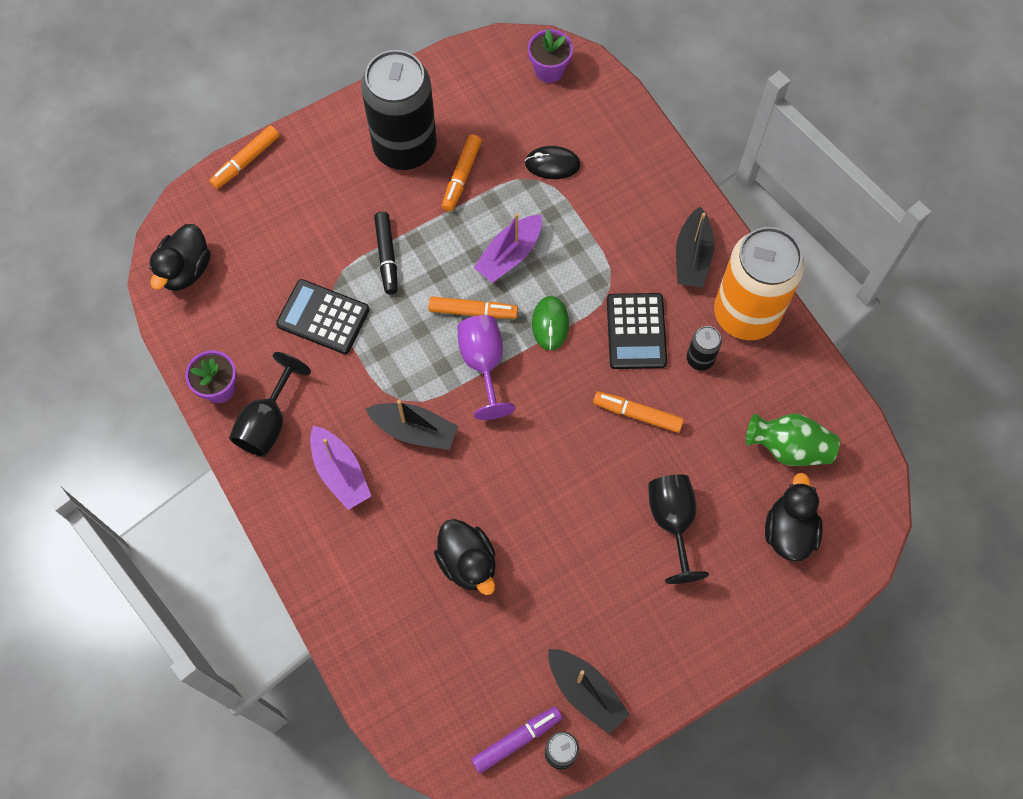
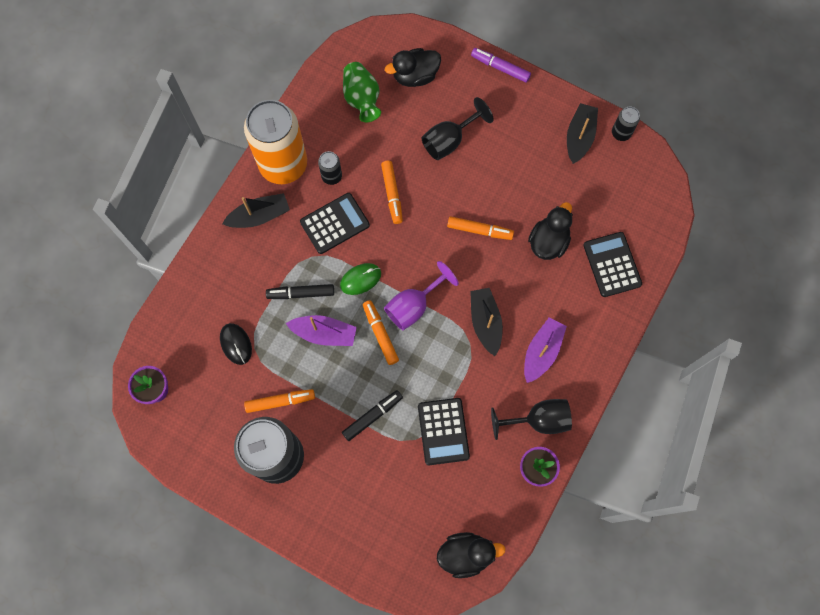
camera: 120 degrees left, 5 degrees up
orange marker [209,125,279,189] -> orange marker moved to [447,216,514,240]
purple marker [471,707,563,773] -> purple marker moved to [471,48,531,83]
none -> black marker [266,284,334,299]
none -> black calculator [583,232,642,297]

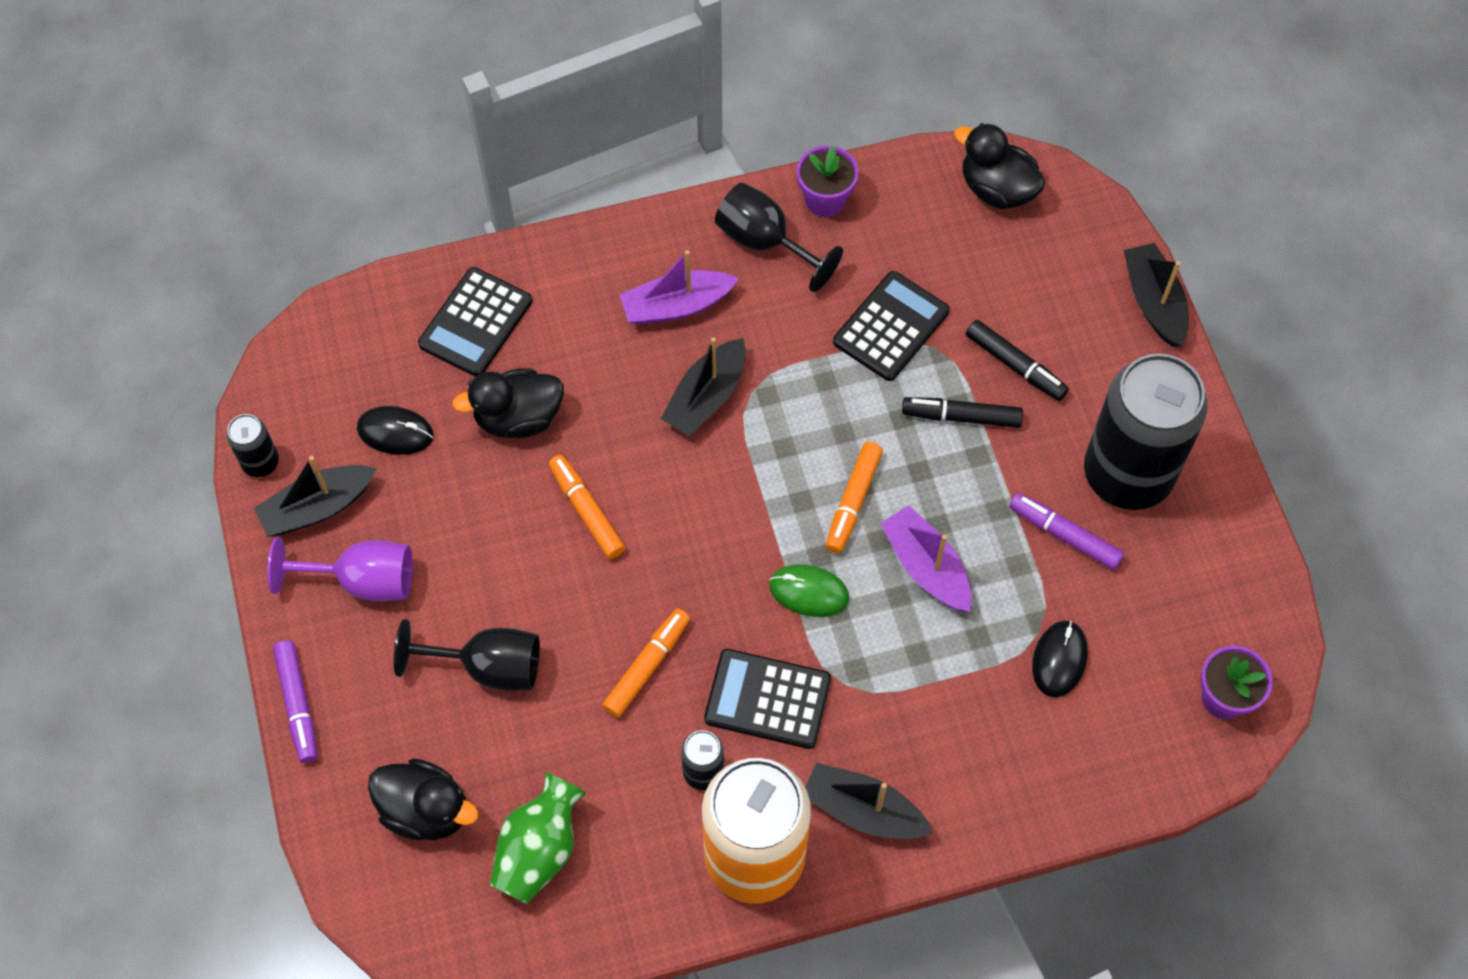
camera: 135 degrees left, 10 degrees down
orange marker [244,389,315,413] -> purple marker [1009,493,1124,570]
black marker [266,284,334,299] -> black marker moved to [966,320,1069,401]
purple goblet [384,261,459,330] -> purple goblet moved to [267,537,413,601]
none -> black mouse [357,406,434,455]
none -> black boat [1124,243,1189,347]

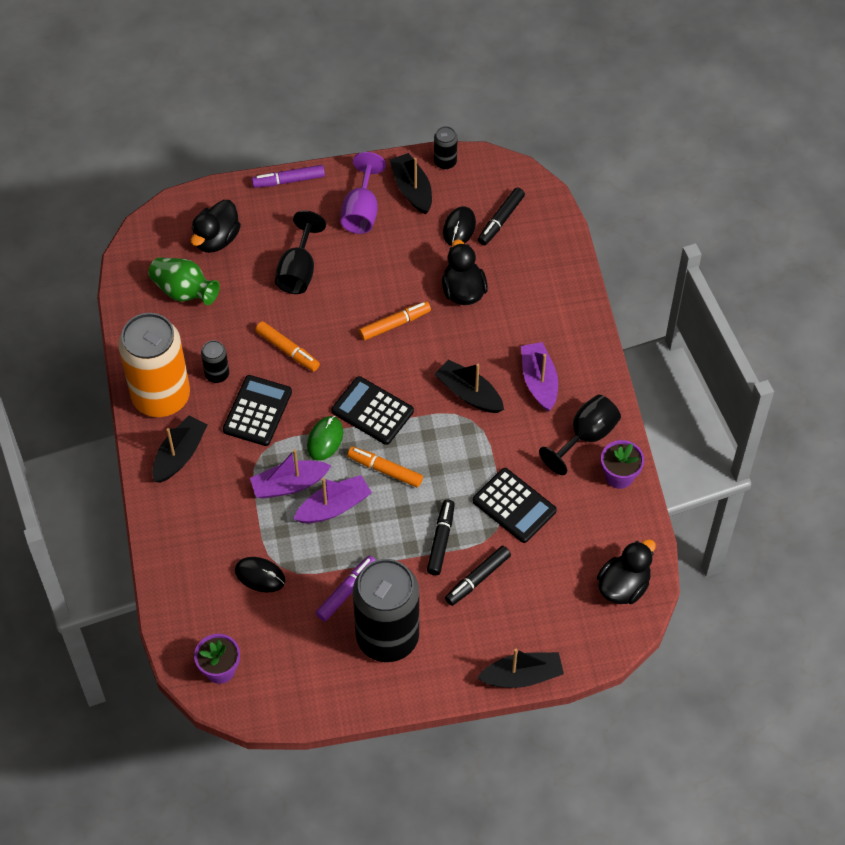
camera: 95 degrees right, 5 degrees down
black calculator [418,267,532,377] -> black calculator moved to [331,376,414,445]
none -> purple boat [250,449,332,499]
none -> black marker [478,188,525,245]

